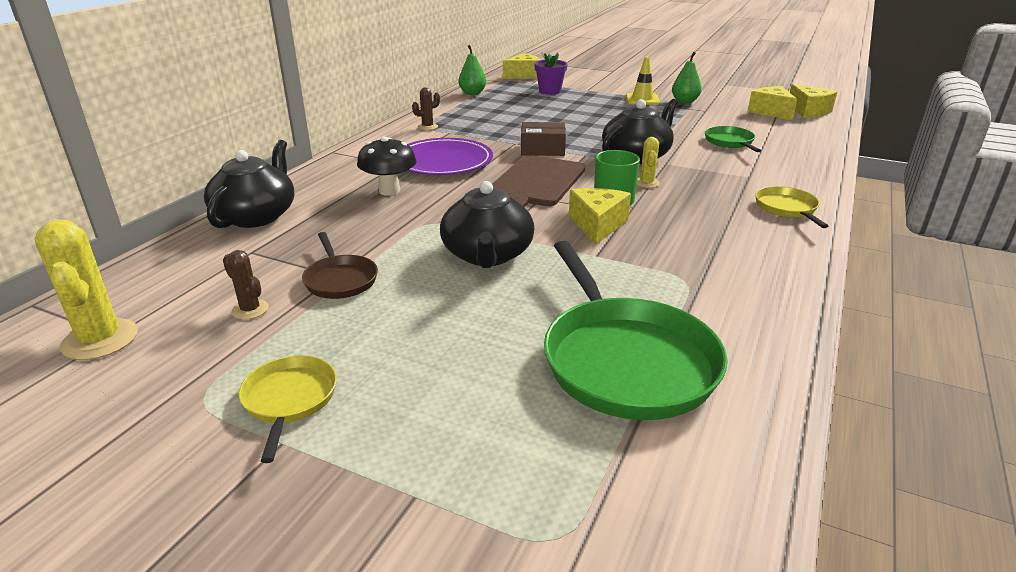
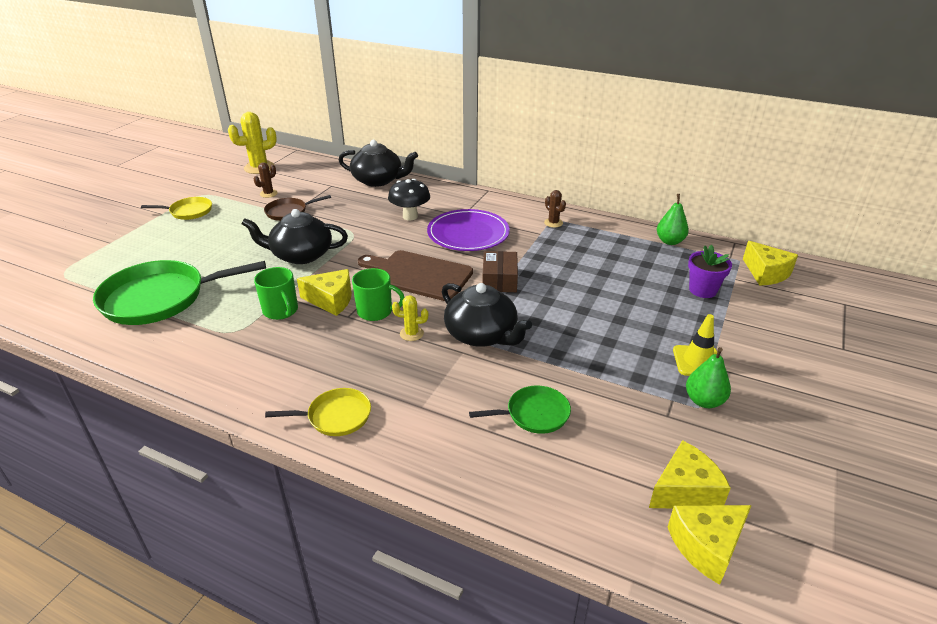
camera: 90 degrees right, 5 degrees up
none -> green mug [254,267,298,320]

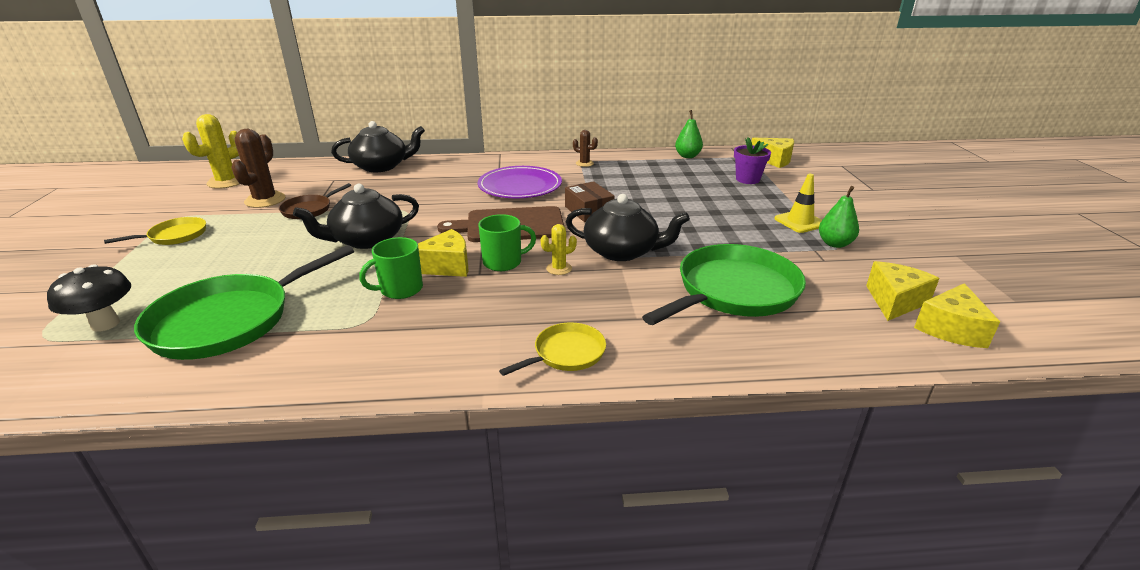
camera: 30 degrees left, 5 degrees down
brown cactus [254,162,278,198] -> brown cactus [231,129,286,208], size x1.83
green mug [254,267,298,320] -> green mug turned 120 degrees clockwise [359,237,423,299]
black mushroom [388,179,430,221] -> black mushroom moved to [47,264,131,332]
green pan [469,385,571,434] -> green pan [642,244,806,325], size x1.99

